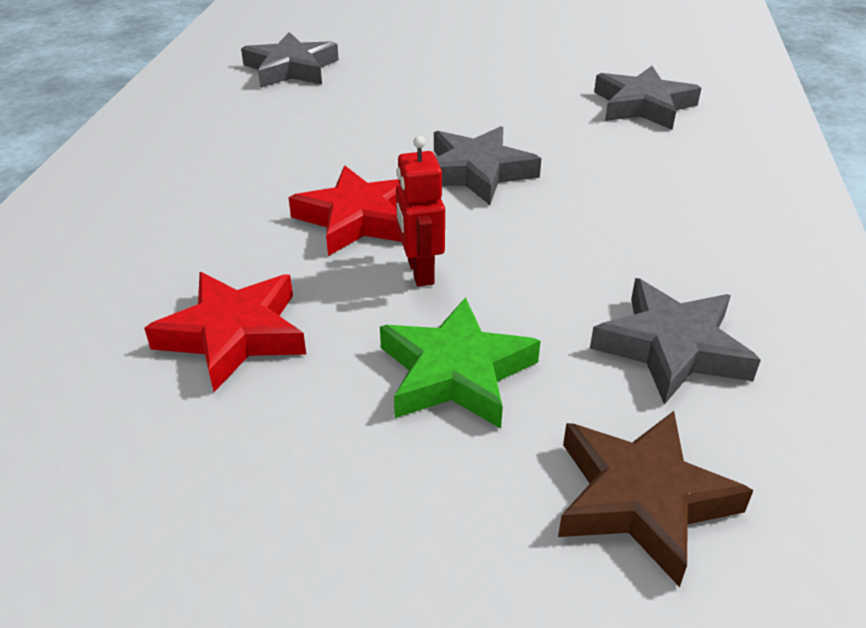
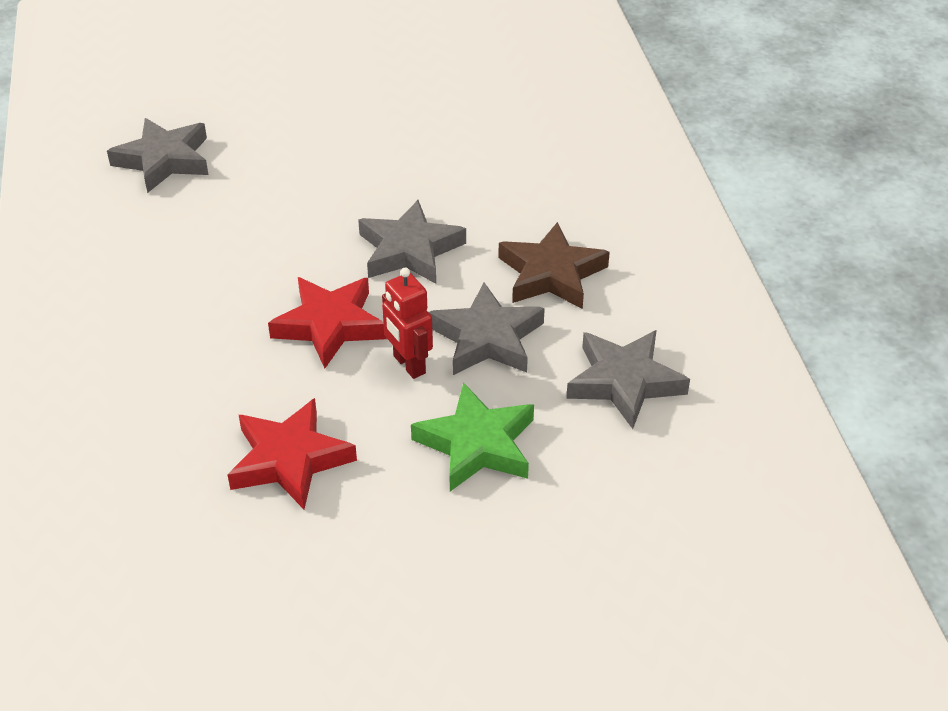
camera: 20 degrees left, 5 degrees up
brown star [558,411,754,587] -> brown star moved to [498,222,610,309]
grey star [594,66,701,130] -> grey star moved to [429,283,545,375]

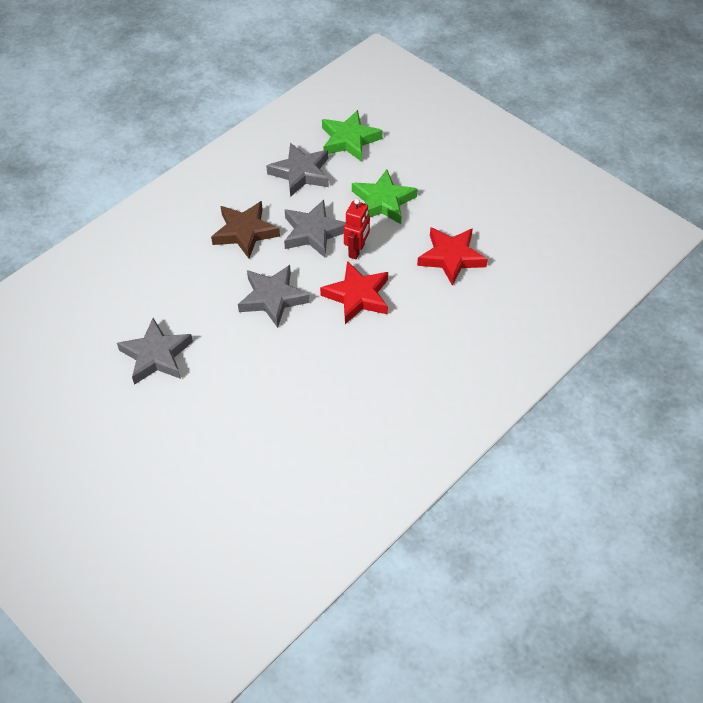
camera: 125 degrees left, 10 degrees up
grey star [107,118,209,193] -> grey star moved to [117,318,193,385]
none -> green star [322,110,383,162]

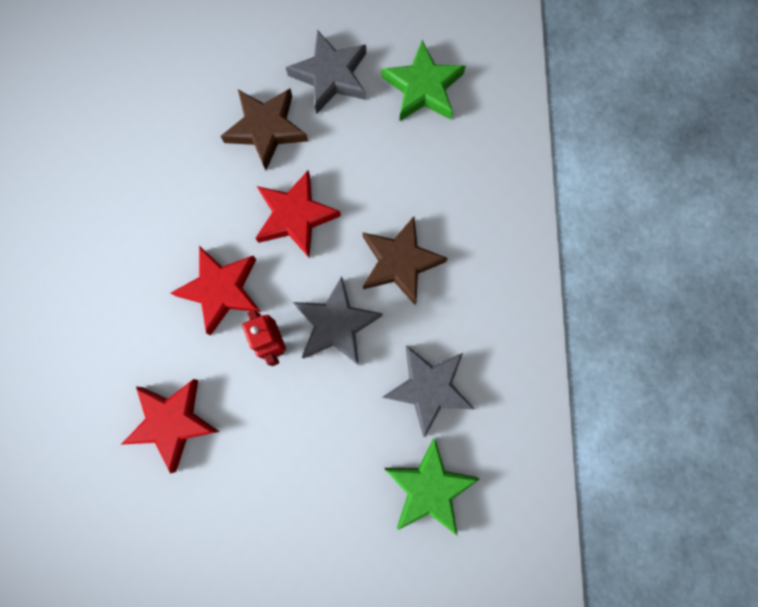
camera: 135 degrees right, 25 degrees up
grey star [238,265,310,328] -> red star [255,170,341,257]
green star [352,169,418,224] -> green star moved to [382,40,466,122]
none -> brown star [220,89,308,170]

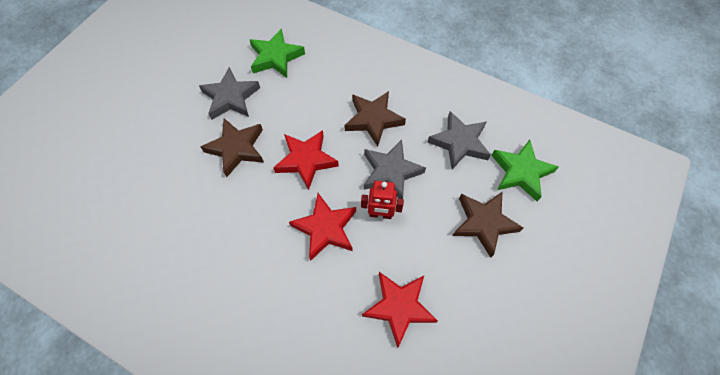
camera: 60 degrees left, 15 degrees down
none -> brown star [453,192,523,258]

